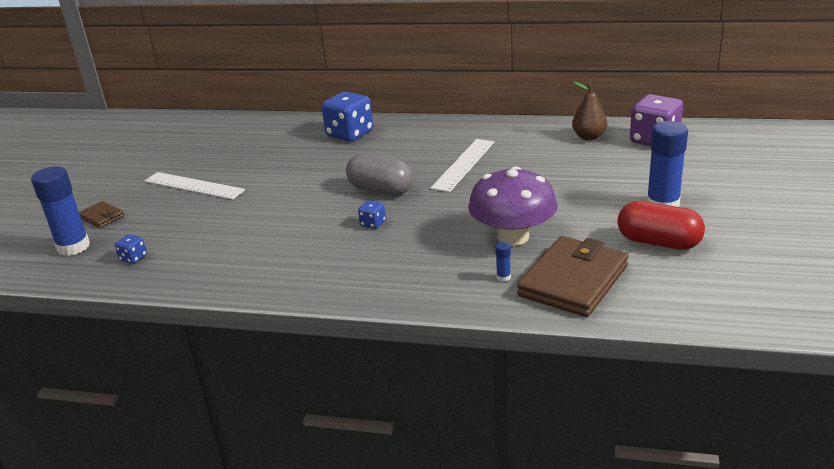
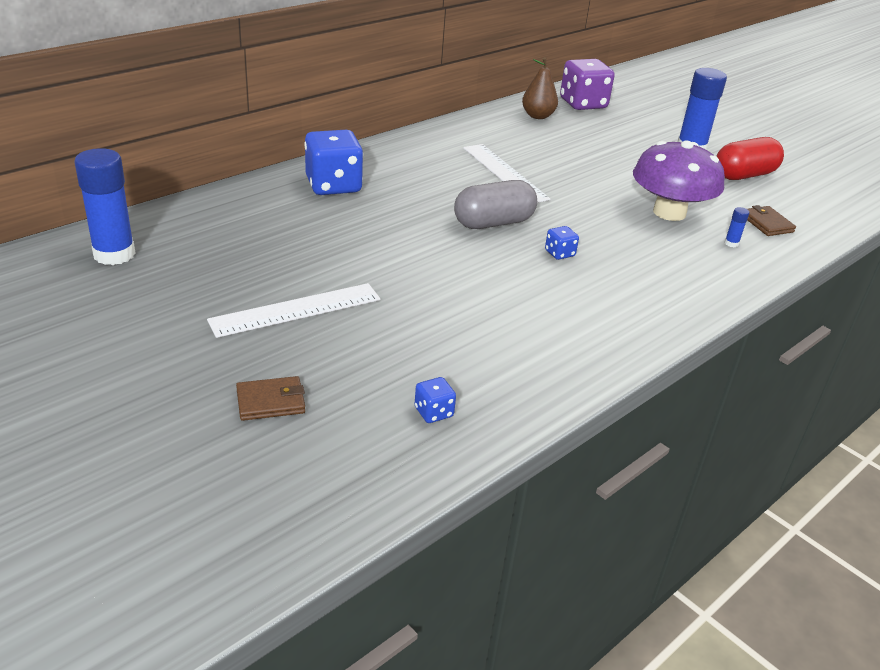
camera: 60 degrees left, 5 degrees up
blue glue stick [31,166,90,256] -> blue glue stick moved to [75,148,136,265]
brown wallet [517,236,628,317] -> brown wallet [747,205,796,236], size x0.47

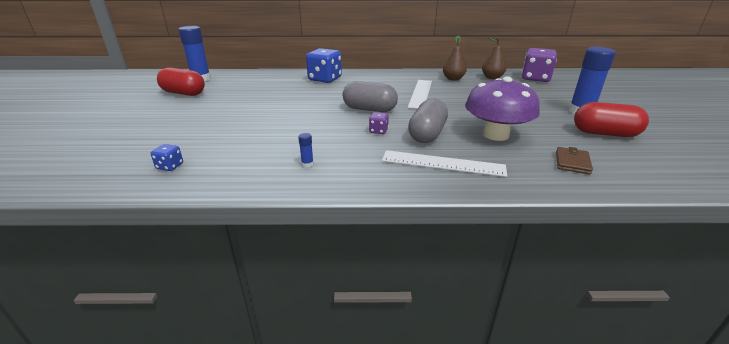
camera: 45 degrees right, 5 degrees down
white ruler [207,283,381,338] -> white ruler moved to [382,150,507,177]
brown wallet [236,376,305,421] -> none
blue dice [545,226,579,260] -> purple dice [369,112,389,134]
blue glue stick [725,207,749,248] -> blue glue stick moved to [298,133,314,167]
none -> red capsule [157,67,205,96]
none -> grey capsule [408,99,448,143]
none -> brown pear [443,36,467,81]

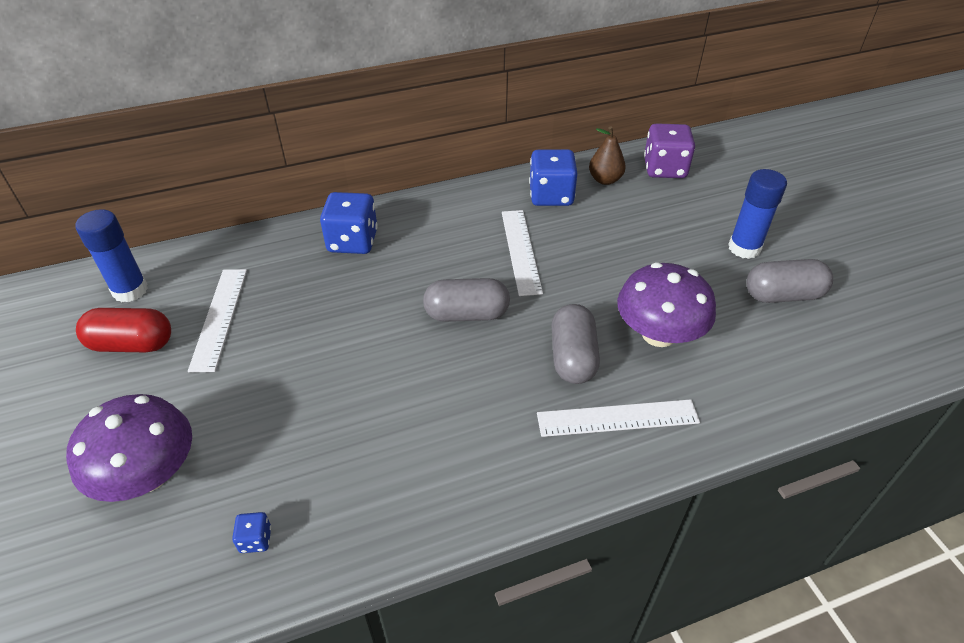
camera: 20 degrees left, 15 degrees up
blue glue stick [298,133,314,167] -> none
purple dice [369,112,389,134] -> none
brown pear [443,36,467,81] -> blue dice [529,149,578,206]
brown wallet [556,147,593,175] -> none
red capsule [574,102,649,137] -> grey capsule [746,259,833,303]
none -> purple mushroom [66,394,192,502]
none -> white ruler [188,269,247,372]

